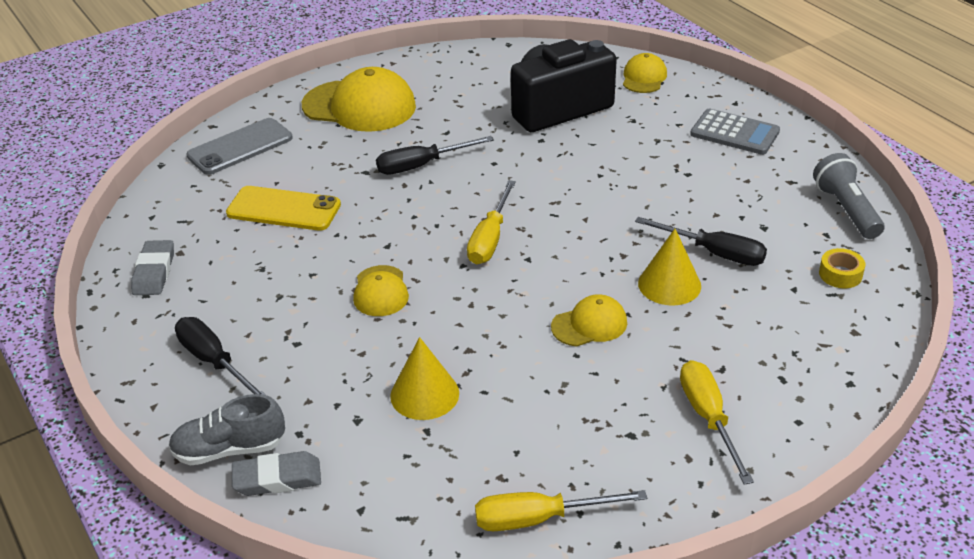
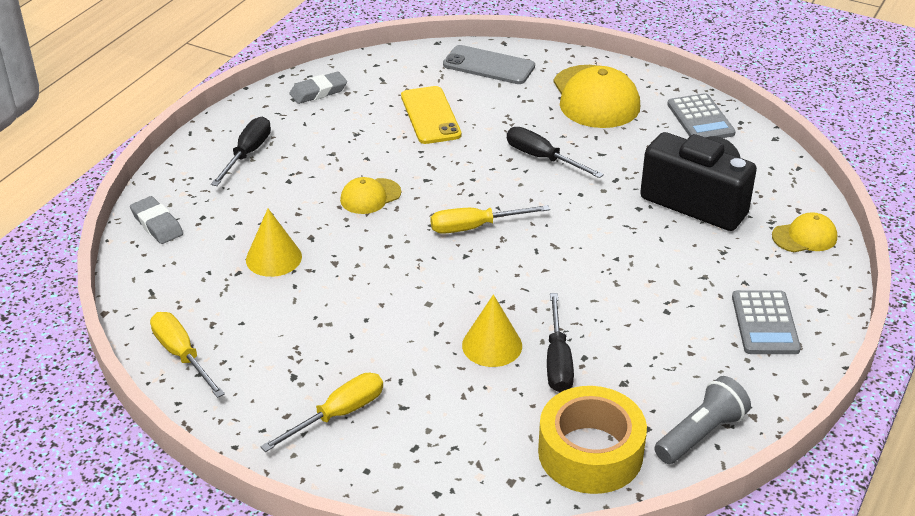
camera: 60 degrees right, 0 degrees up
grey shoe [169,394,285,465] -> none
yellow cap [551,294,627,346] -> none
yellow tape [819,248,865,288] -> yellow tape [538,386,647,494], size x2.36
none -> grey calculator [667,93,736,138]

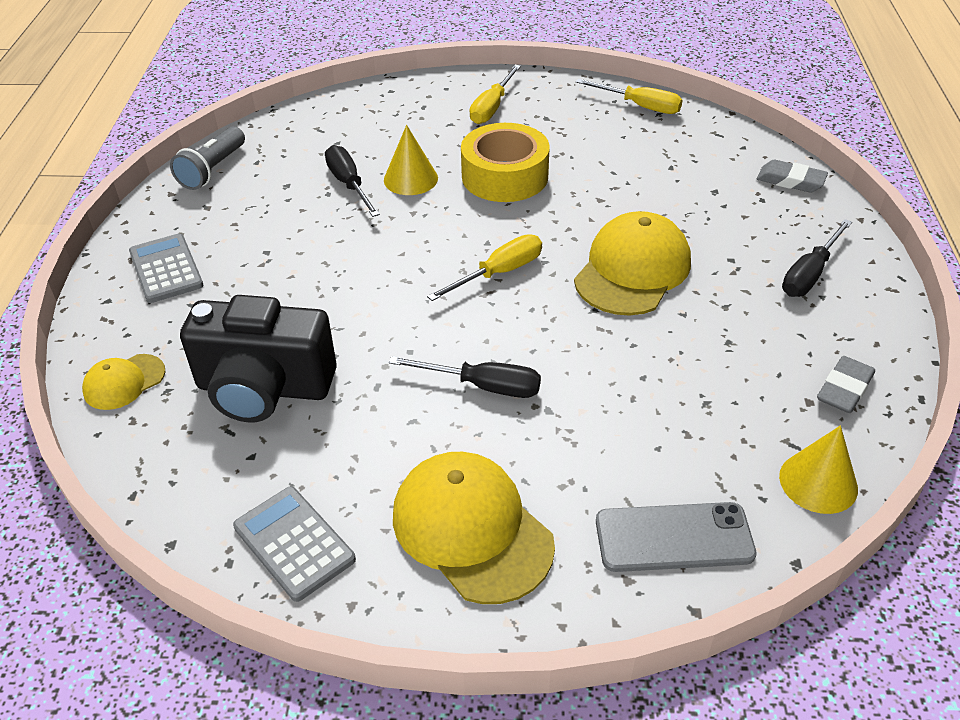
camera: 155 degrees right, 5 degrees up
black screwdriver [211,117,271,186] -> black screwdriver turned 45 degrees clockwise [782,219,852,297]
yellow cone [246,209,302,277] -> yellow cone moved to [779,425,858,514]
yellow cap [340,177,401,214] -> yellow cap [574,211,691,315], size x1.90
yellow phone [401,86,461,144] -> none
yellow tape [538,386,647,494] -> yellow tape moved to [461,123,550,202]

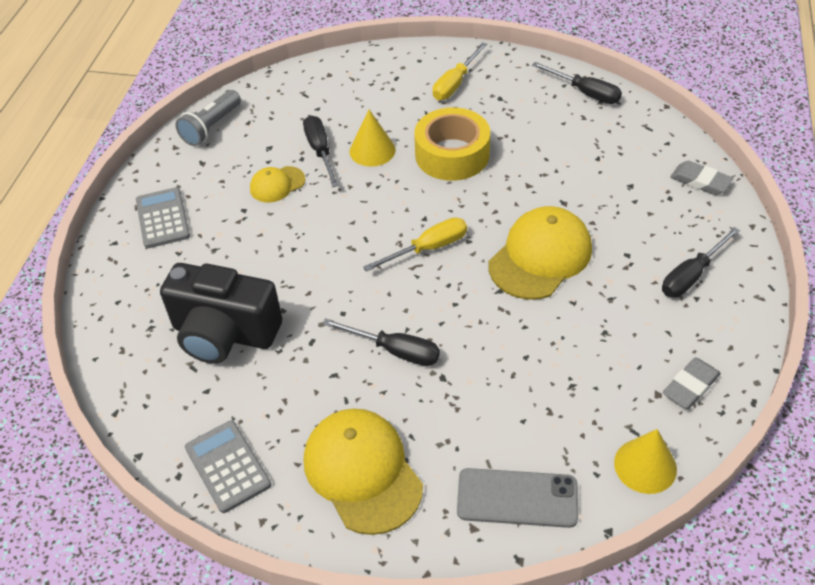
camera: 10 degrees right, 5 degrees up
yellow cap [82,354,166,410] -> yellow cap moved to [250,166,305,203]
yellow screwdriver [576,79,683,114] -> black screwdriver [532,62,622,104]

